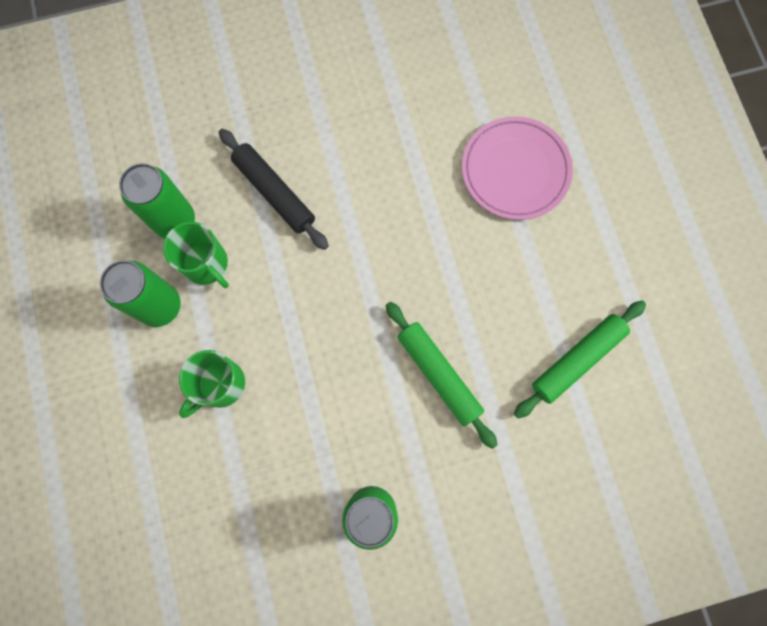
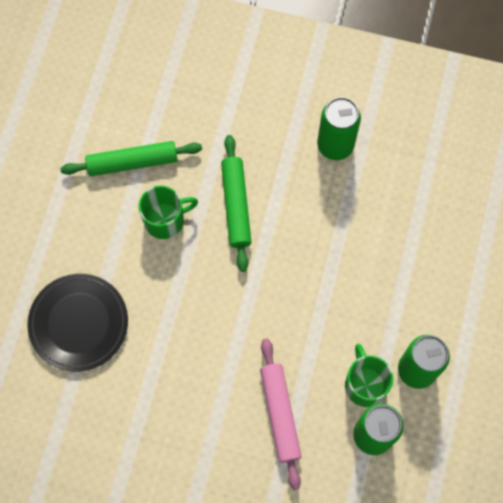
camera: 150 degrees left, 5 degrees down
green mug [179,350,245,418] -> green mug moved to [139,186,198,239]
black rolling pin [219,129,329,250] -> pink rolling pin [260,338,301,490]
pink plate [462,116,573,220] -> black plate [27,274,128,372]

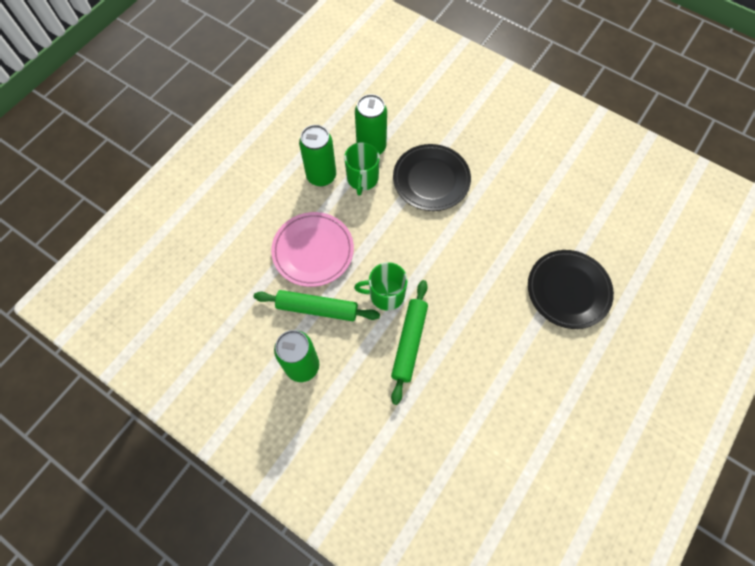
camera: 160 degrees left, 5 degrees down
green rolling pin [60,141,202,176] -> green rolling pin moved to [254,290,380,321]
green mug [139,186,198,239] -> green mug moved to [354,262,408,311]
pink rolling pin [260,338,301,490] -> black plate [393,144,471,211]
none -> pink plate [271,212,354,287]

